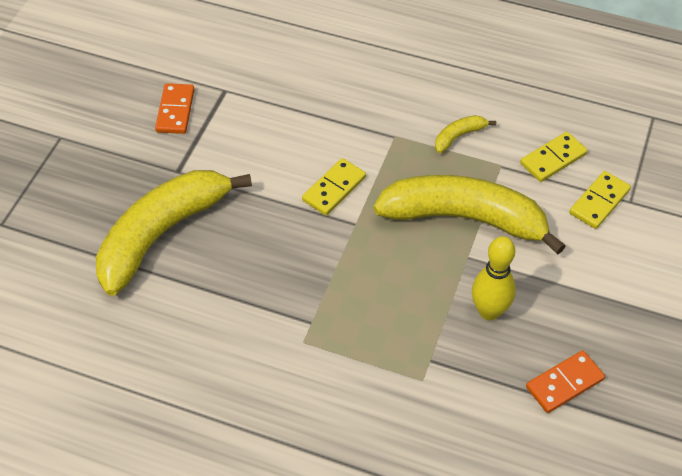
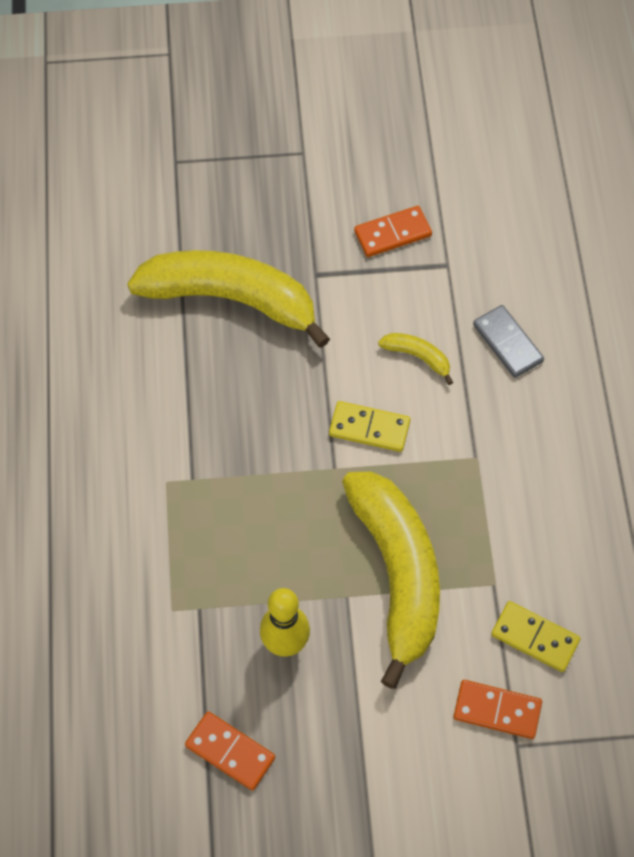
camera: 65 degrees right, 10 degrees up
yellow banana [435,115,496,153] -> yellow banana moved to [378,333,453,385]
yellow domino [569,171,631,229] -> orange domino [453,680,542,739]
none -> grey domino [473,305,544,378]

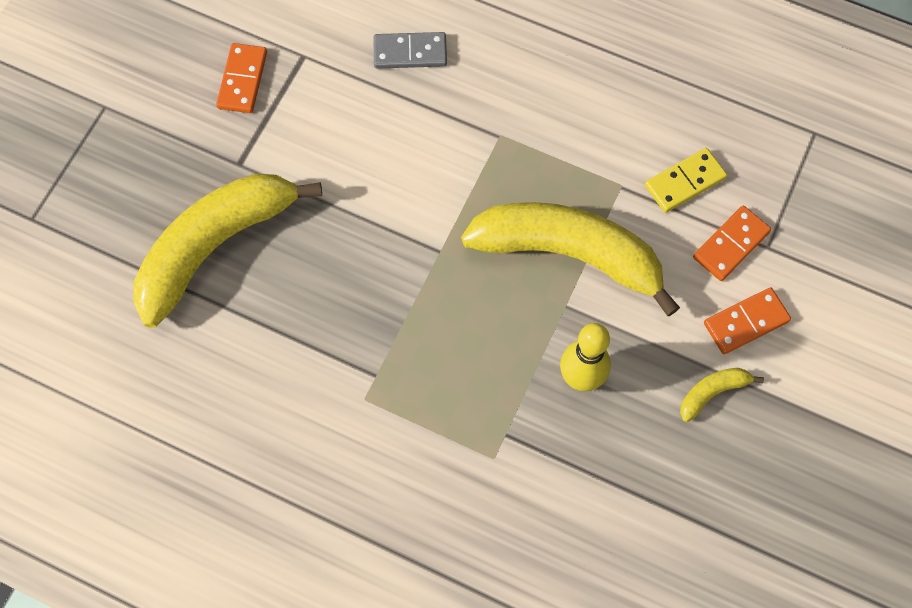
camera: 60 degrees left, 5 degrees up
orange domino [185,711,275,790] -> orange domino moved to [704,288,791,354]
yellow domino [329,401,410,452] -> none
yellow banana [378,333,453,385] -> yellow banana moved to [680,368,764,422]

